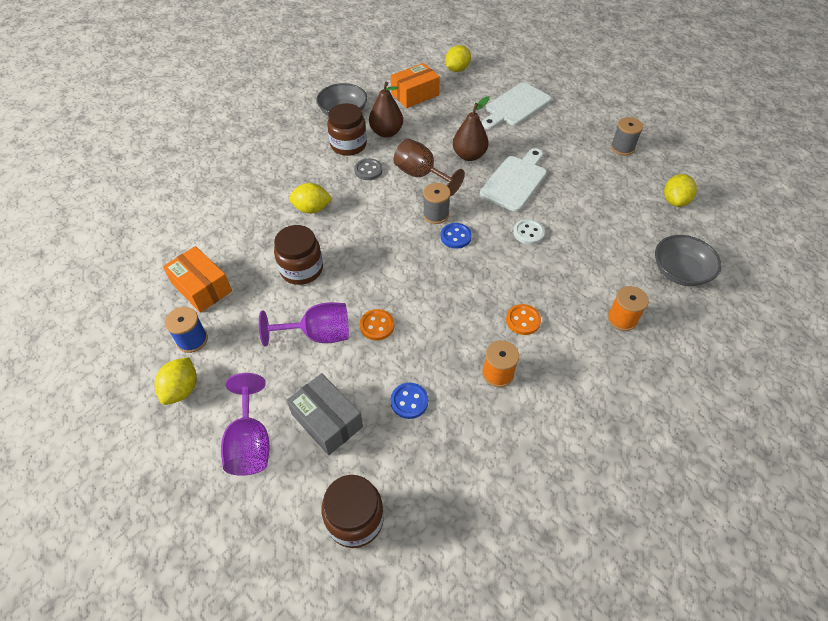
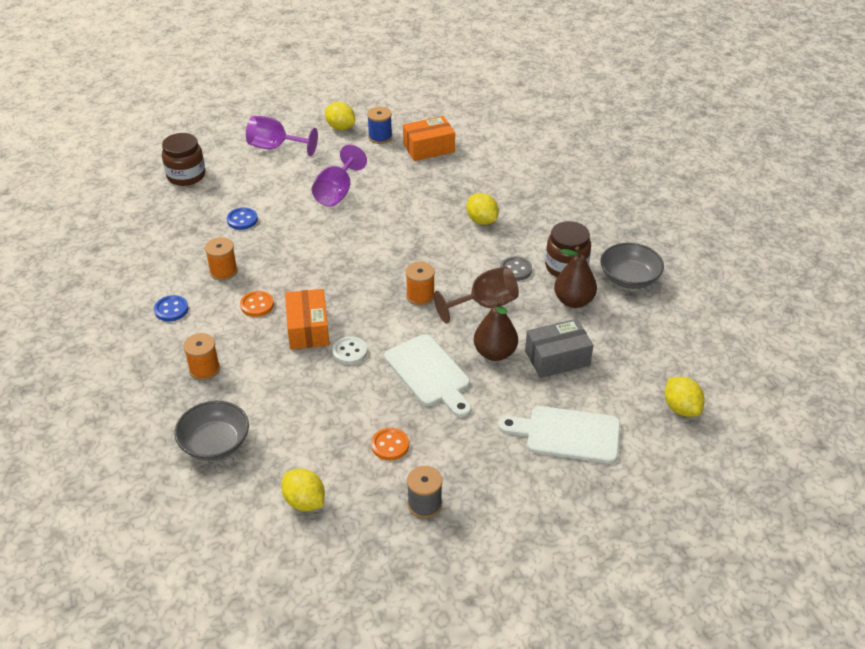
camera: 115 degrees right, 10 degrees down
brown jar [274,225,323,285] -> none
grey box [286,373,363,455] -> grey box moved to [525,319,594,378]
yellow lemon [289,183,333,214] -> yellow lemon turned 60 degrees counterclockwise [466,193,499,225]
orange button [360,309,394,340] -> orange button moved to [371,428,409,460]
orange box [391,63,440,108] -> orange box moved to [285,289,329,349]
grey spool [423,183,451,224] -> orange spool [406,262,435,306]
blue button [440,223,472,249] -> blue button moved to [154,295,189,321]
white cutting board [482,83,551,129] -> white cutting board turned 60 degrees counterclockwise [498,406,620,464]

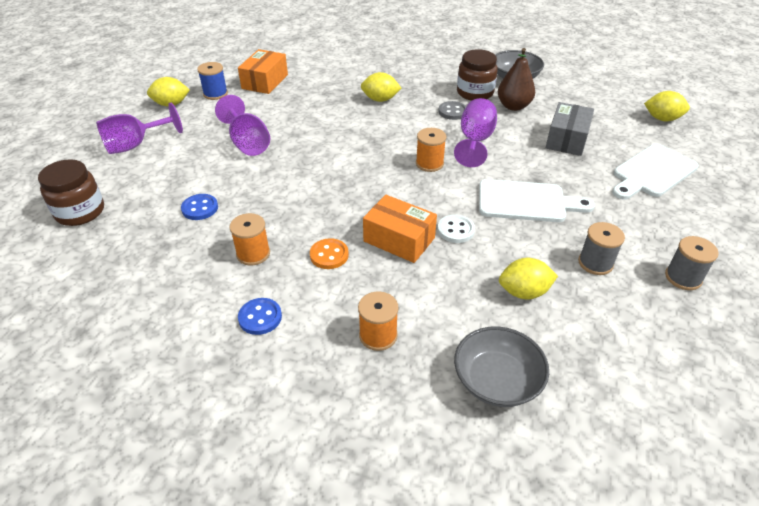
camera: 50 degrees left, 0 degrees up
yellow lemon [281,469,325,511] -> yellow lemon moved to [499,258,558,299]
orange button [371,428,409,460] -> grey spool [578,222,625,275]
brown goblet [434,267,519,324] -> purple goblet [454,98,497,167]
brown pear [474,300,518,361] -> none

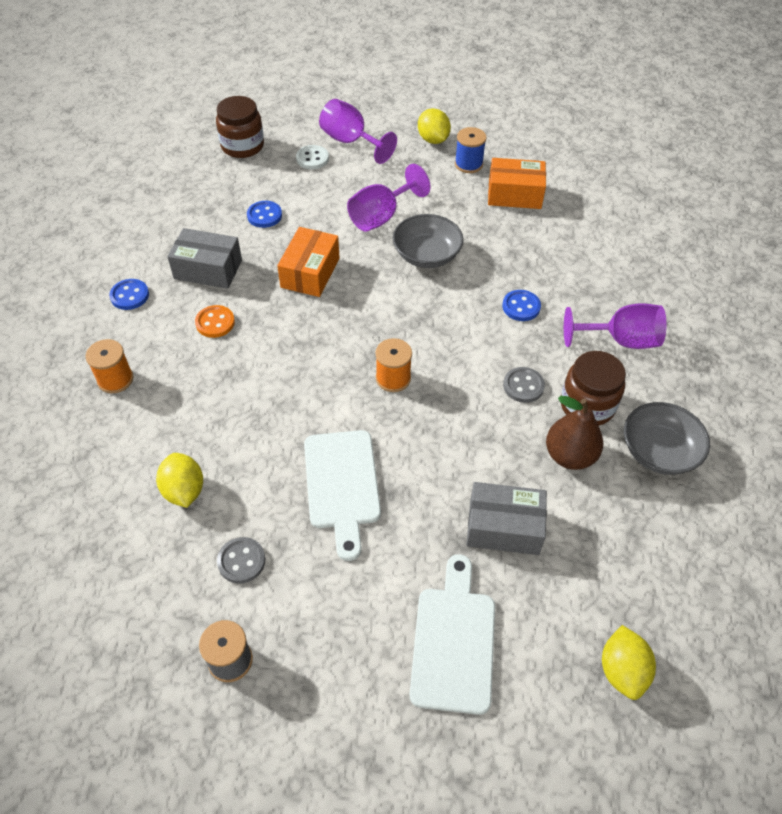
camera: 75 degrees right, 10 degrees up
orange spool [230,213,270,266] -> grey box [167,228,242,289]
yellow lemon [361,72,401,102] -> blue button [502,290,541,321]
orange box [363,195,437,263] -> orange box moved to [277,227,339,297]
white button [438,215,475,243] -> white button moved to [296,145,329,169]
purple goblet [454,98,497,167] -> purple goblet moved to [564,303,666,349]
grey bowl [454,326,549,407] -> grey bowl moved to [393,214,464,268]
grey spool [578,222,625,275] -> grey button [217,537,265,583]
white cutting board [612,144,699,200] -> white cutting board turned 60 degrees clockwise [409,554,495,715]

